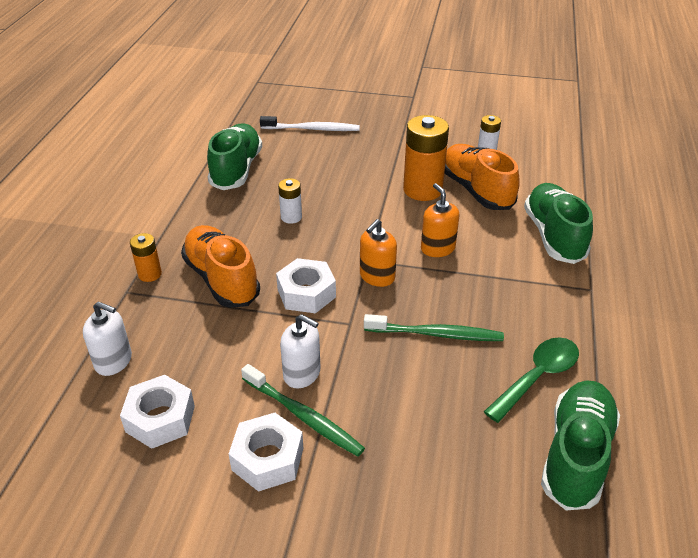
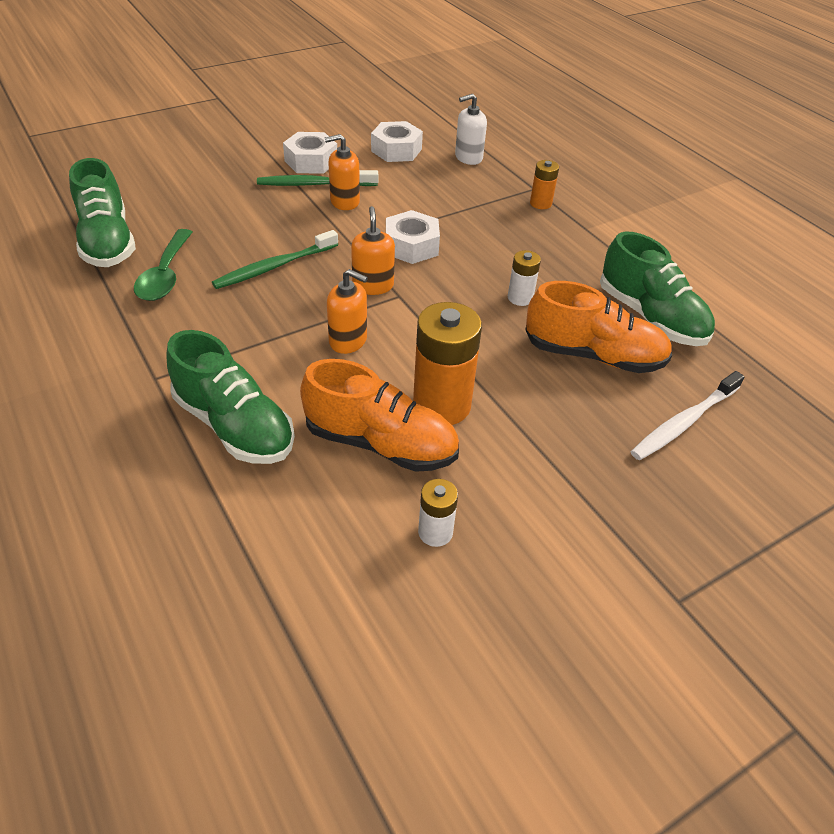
camera: 135 degrees right, 5 degrees up
orange shoe [181,225,260,308] -> orange shoe moved to [525,281,672,373]
white soap dispenser [280,314,320,388] -> orange soap dispenser [325,134,360,210]

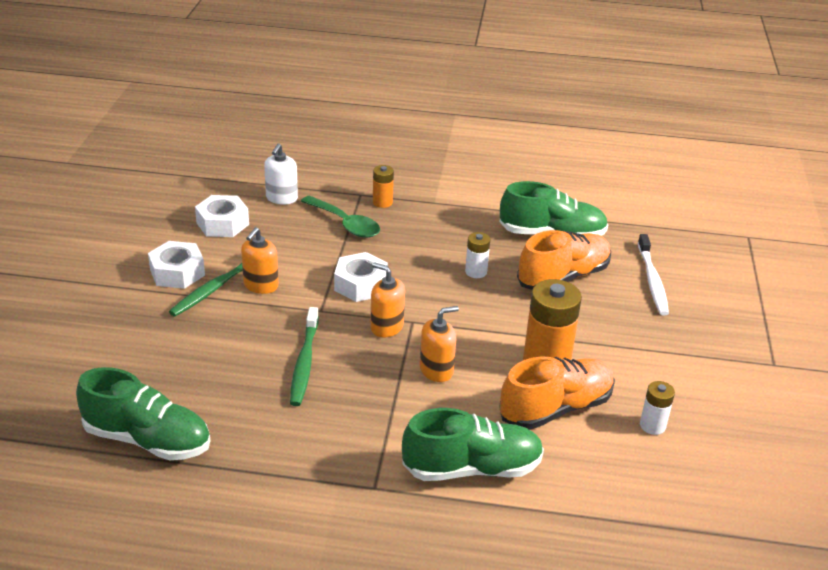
camera: 50 degrees left, 10 degrees down
green spoon [134,229,193,301] -> green spoon moved to [301,195,380,238]

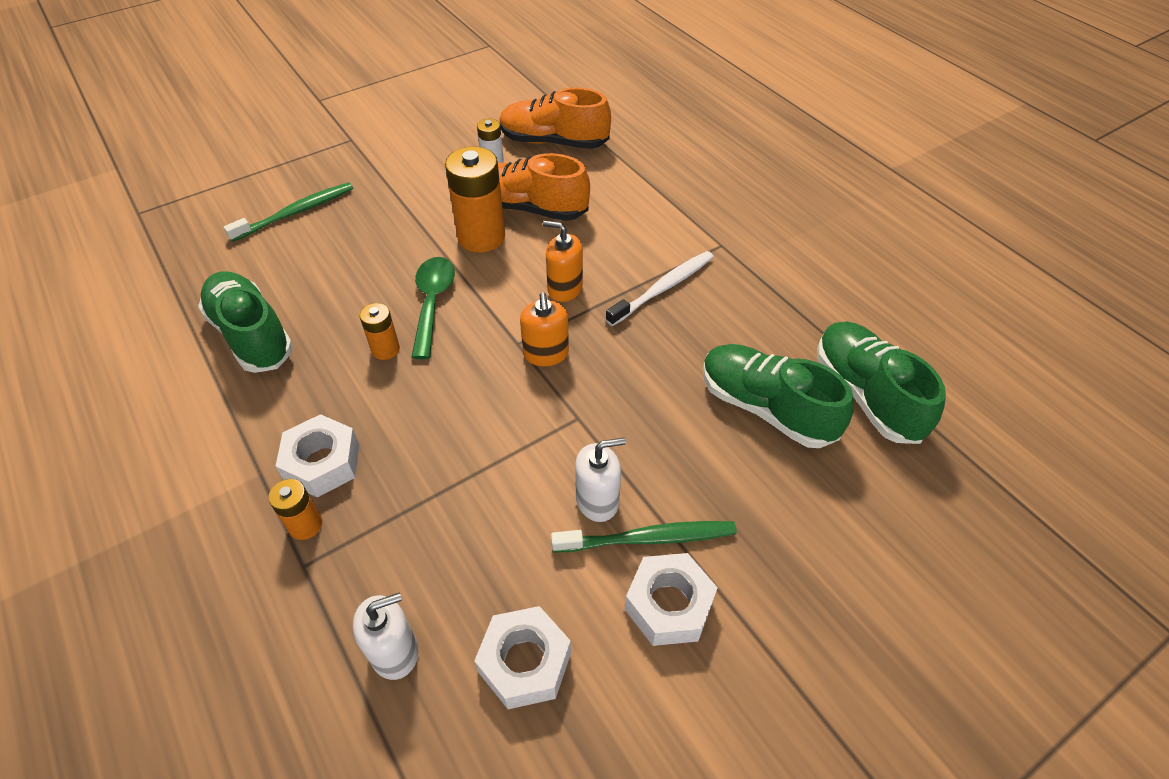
camera: 130 degrees left, 15 degrees up
orange soap dispenser [241,227,279,294] -> white soap dispenser [575,438,626,522]
green toothbrush [290,307,319,406] -> green toothbrush moved to [224,182,353,242]
green spoon [301,195,380,238] -> green spoon moved to [411,257,455,359]
white nut [334,252,388,302] -> white nut moved to [276,414,359,497]
green shoe [402,408,544,481] -> green shoe moved to [703,344,854,448]
white battery [465,232,490,278] -> orange battery [360,303,400,360]
orange shoe [517,230,611,290] -> orange shoe moved to [500,87,611,149]
white toothbrush [638,234,669,316] -> white toothbrush moved to [606,251,714,326]

